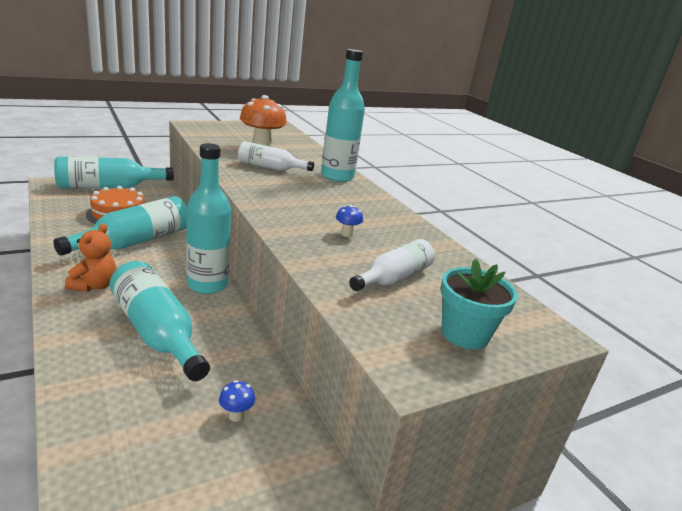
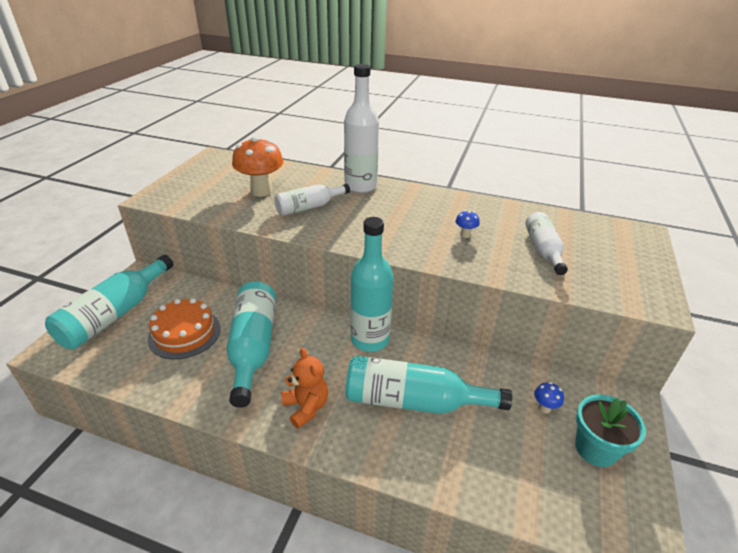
camera: 40 degrees left, 10 degrees up
turquoise bottle [321,49,365,182] -> white bottle [344,64,379,193]
turquoise flower pot [440,259,518,349] -> turquoise flower pot moved to [575,394,646,467]

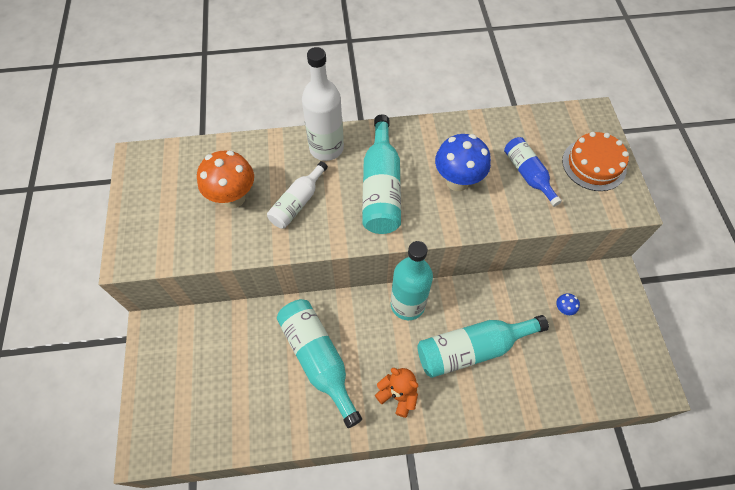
camera: 25 degrees left, 25 degrees up
turquoise bottle [45,255,173,349] -> turquoise bottle moved to [362,114,401,234]
orange cake [148,298,221,359] -> orange cake moved to [562,132,629,191]
blue mushroom [456,210,480,238] -> blue mushroom [435,134,491,191], size x2.33
white bottle [525,212,568,275] -> blue bottle [504,137,562,207]
turquoise flower pot [575,394,646,467] -> none

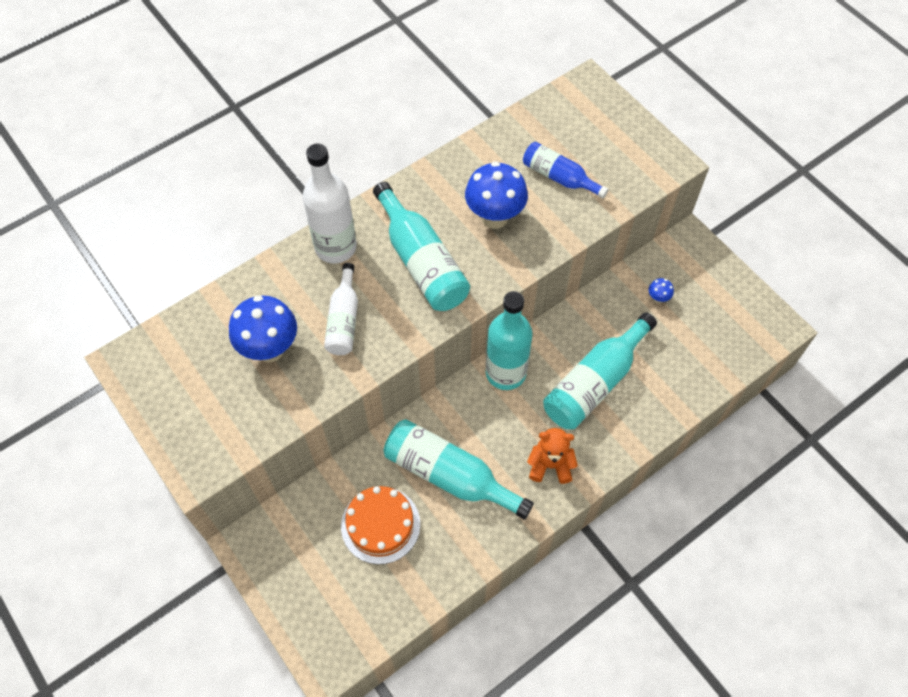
camera: 30 degrees left, 0 degrees up
orange mushroom [197,151,254,208] -> blue mushroom [229,295,297,362]
orange cake [562,132,629,191] -> orange cake moved to [341,486,420,564]

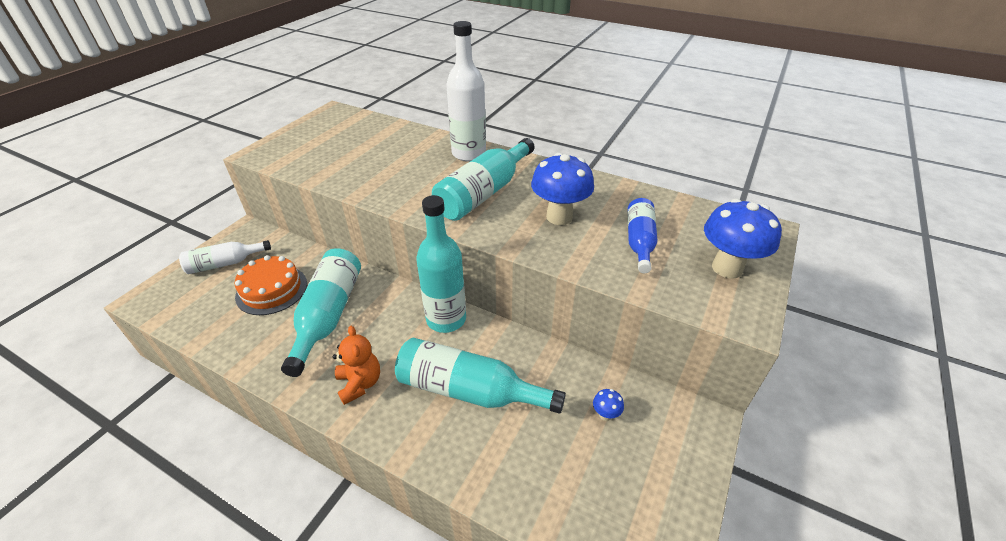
camera: 65 degrees right, 20 degrees down
blue mushroom [229,295,297,362] -> blue mushroom moved to [704,199,782,279]
white bottle [324,263,358,355] -> white bottle moved to [179,240,271,274]

